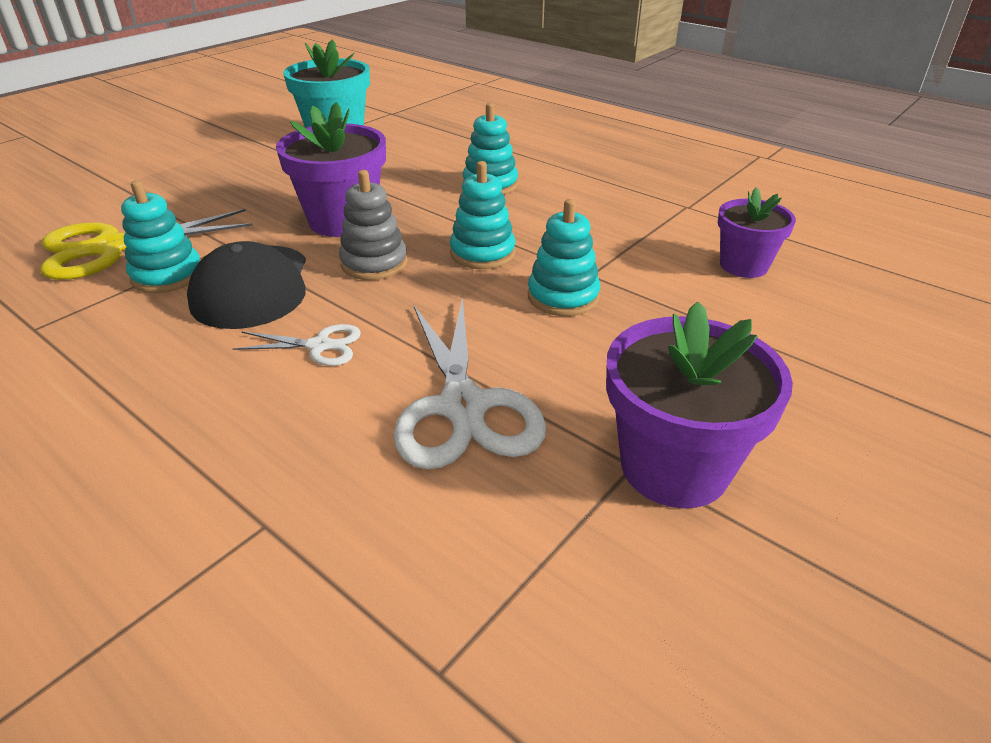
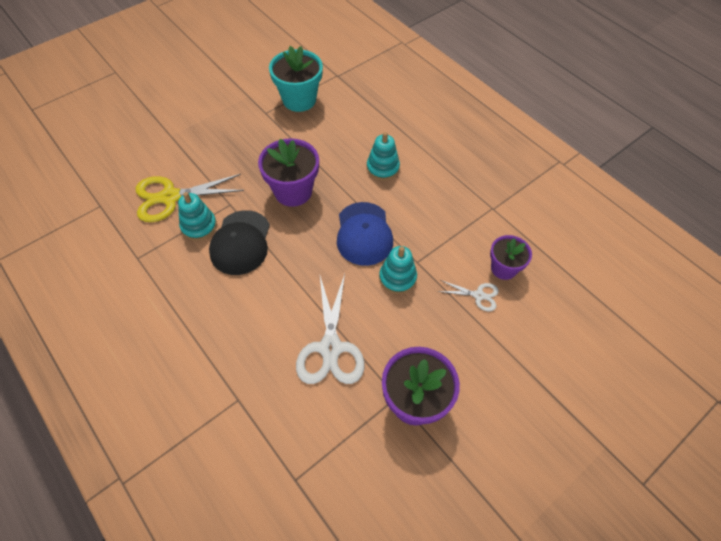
camera: 10 degrees right, 20 degrees up
white scissors [233,324,361,366] -> white scissors moved to [438,280,499,311]
grey stacking toy [339,170,408,280] -> none
turquoise stacking toy [450,161,515,269] -> blue cap [337,202,393,266]

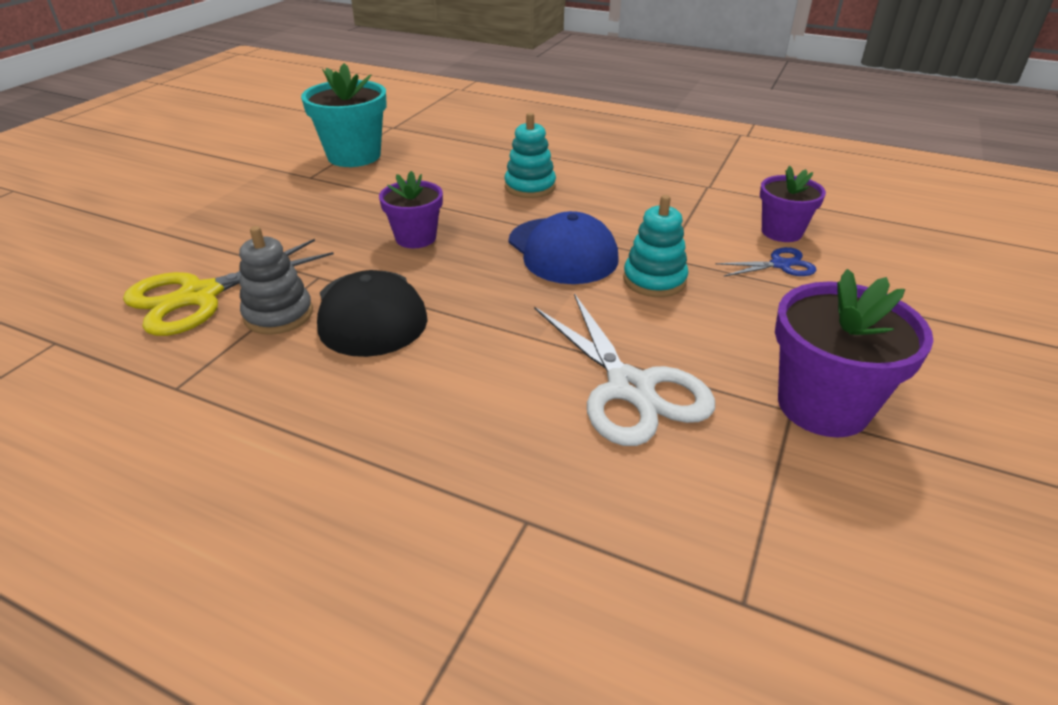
camera: 25 degrees left, 20 degrees down
turquoise stacking toy [178,192,217,241] -> grey stacking toy [239,226,313,335]
purple flower pot [258,138,319,207] -> purple flower pot [379,171,443,248], size x0.63
white scissors [438,280,499,311] -> blue scissors [716,247,816,277]

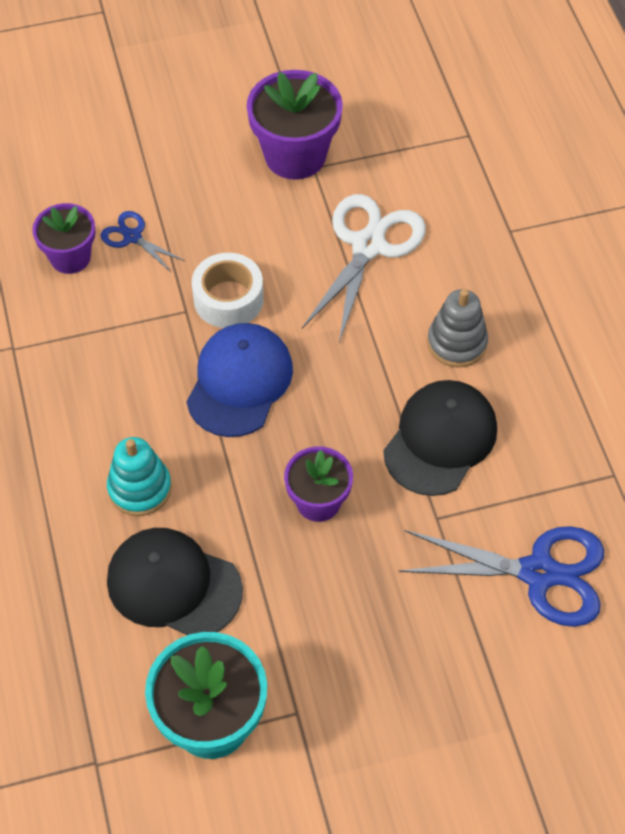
camera: 130 degrees left, 20 degrees up
yellow scissors [123,239,334,336] -> blue scissors [399,526,604,627]
grey stacking toy [239,226,313,335] -> grey stacking toy moved to [427,289,488,368]
turquoise stacking toy [623,195,688,297] -> white tape [192,253,264,328]
none -> black cap [107,528,243,635]

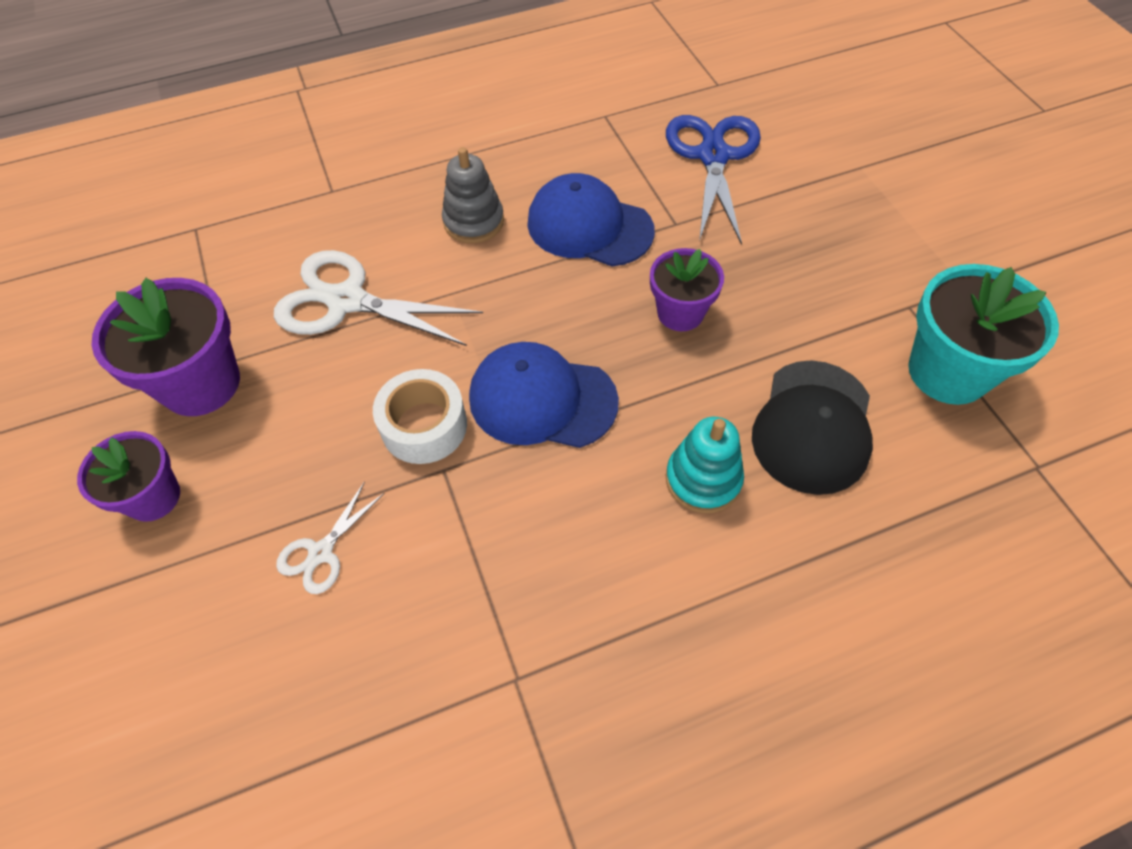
camera: 95 degrees left, 0 degrees up
purple flower pot [32,203,95,274] -> purple flower pot moved to [77,431,180,522]
blue scissors [101,211,185,273] -> white scissors [276,481,384,594]
black cap [383,380,497,496] -> blue cap [527,173,655,266]

